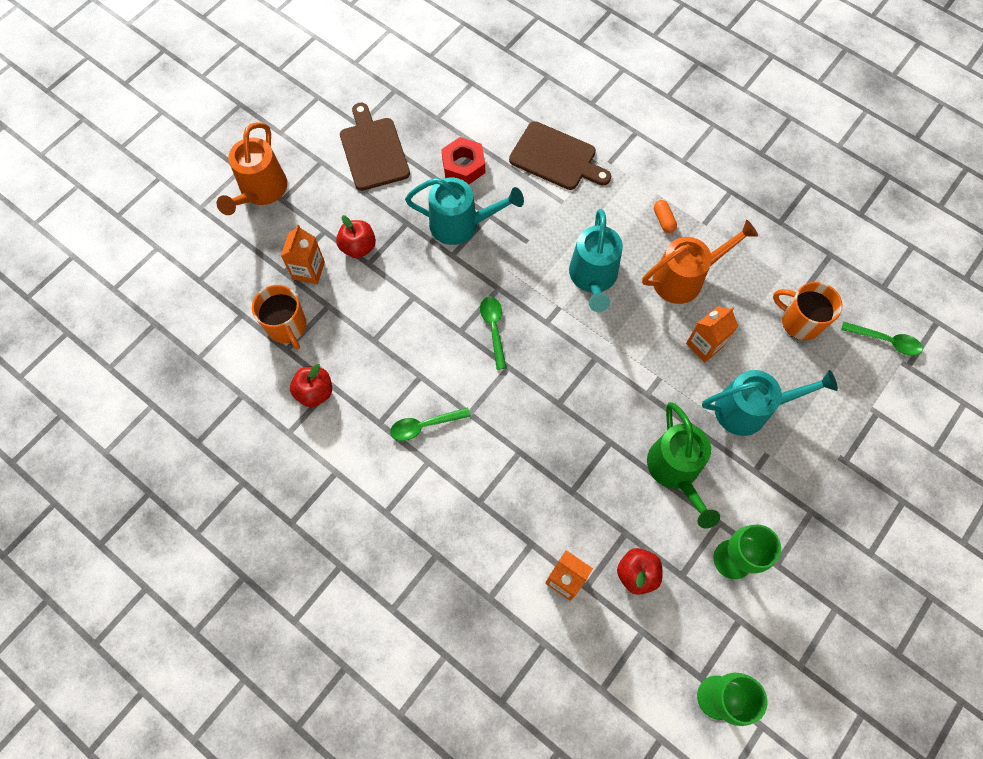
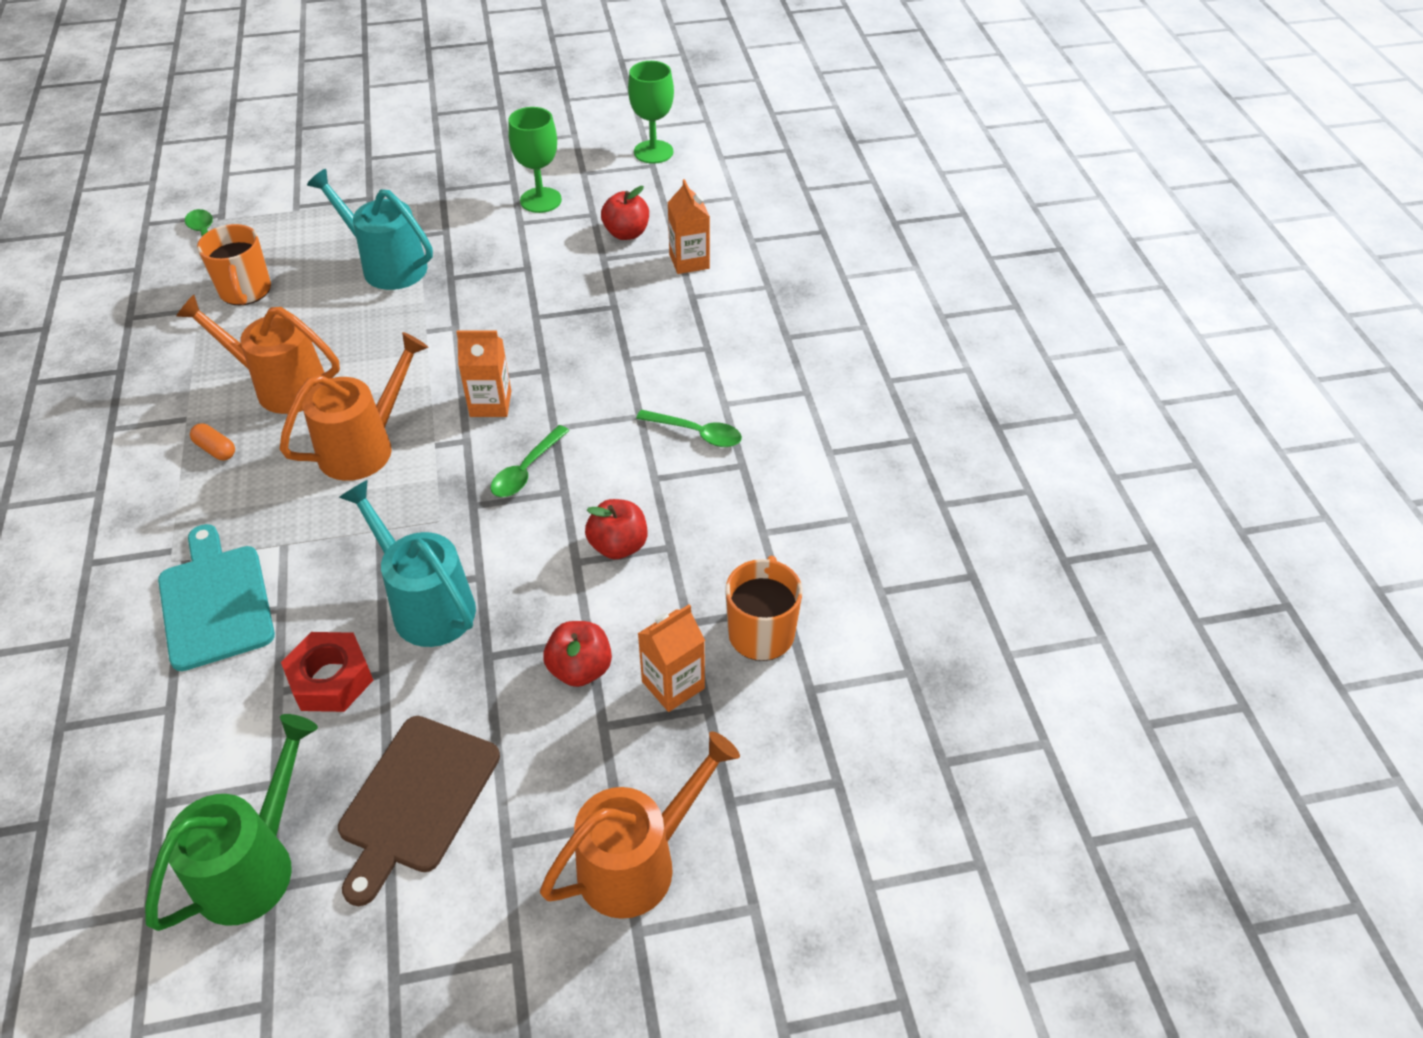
camera: 140 degrees left, 20 degrees down
red apple [290,364,332,407] -> red apple moved to [585,499,647,559]
brown cutting board [509,121,611,190] -> turquoise cutting board [158,524,275,671]
turquoise watering can [569,209,623,312] -> orange watering can [280,332,429,481]
green watering can [647,402,720,528] -> green watering can moved to [145,714,318,931]
orange capsule [654,200,677,233] -> orange capsule turned 75 degrees counterclockwise [190,423,235,460]
orange carton [686,306,738,362] -> orange carton moved to [456,330,511,417]

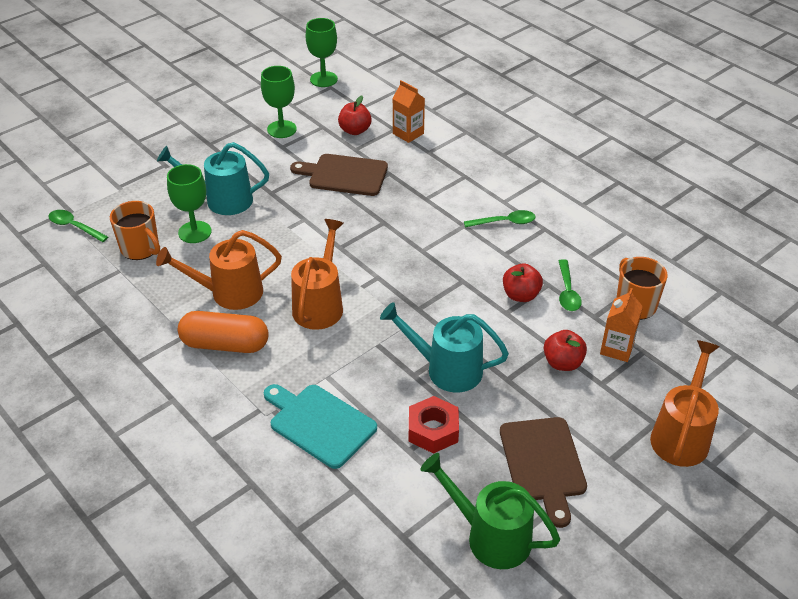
camera: 30 degrees left, 5 degrees down
green watering can [145,714,318,931] -> green watering can turned 60 degrees counterclockwise [420,453,560,569]
orange capsule [190,423,235,460] -> orange capsule [178,311,269,353], size x2.26
orange carton [456,330,511,417] -> none
green spoon [491,425,569,497] -> green spoon moved to [559,259,582,311]
none -> green goblet [167,164,212,243]
none -> brown cutting board [290,154,388,196]

